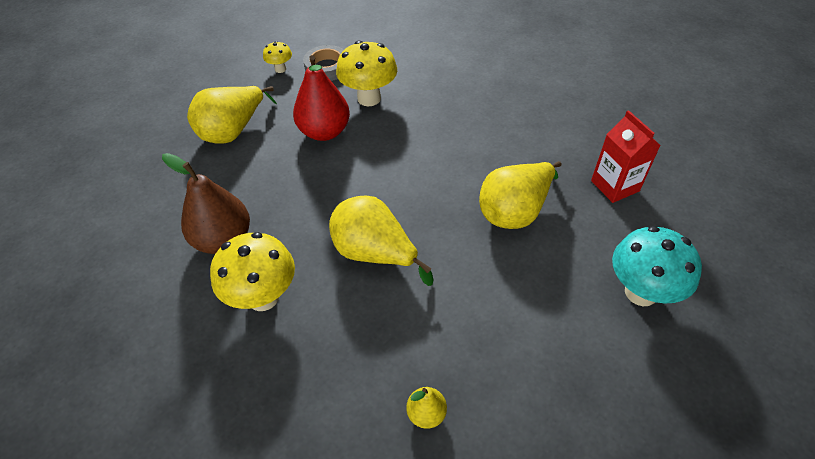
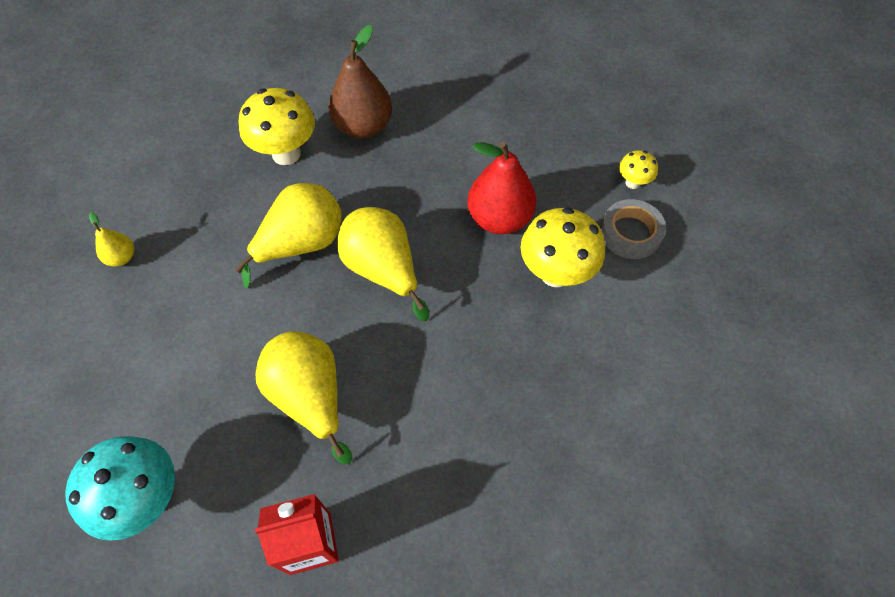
camera: 100 degrees right, 10 degrees up
yellow pear [187,86,277,144] -> yellow pear moved to [337,207,429,321]

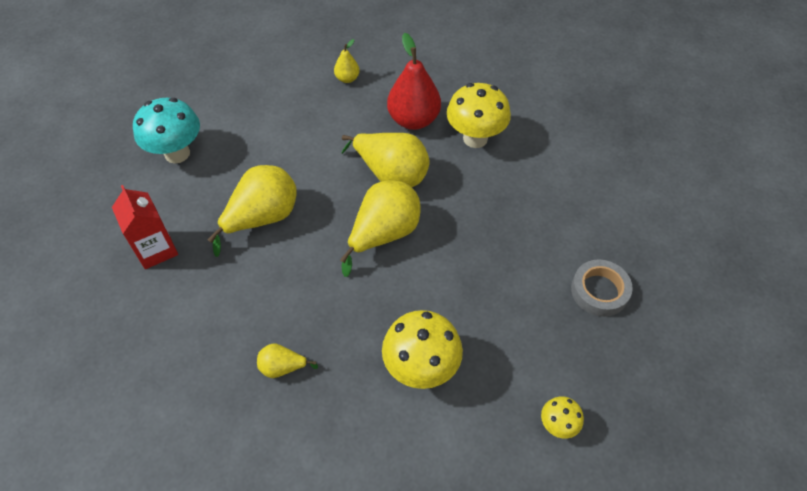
camera: 75 degrees right, 5 degrees down
brown pear [329,25,392,139] -> none
red pear [467,142,537,234] -> red pear moved to [387,33,441,130]
grey tape [601,199,666,259] -> grey tape moved to [571,260,633,317]
none -> yellow pear [257,343,318,378]

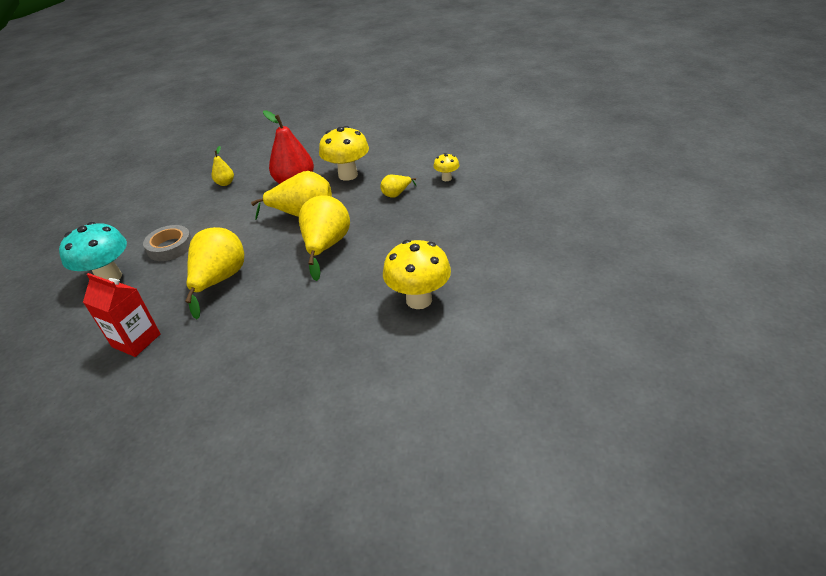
camera: 30 degrees left, 15 degrees down
yellow pear [257,343,318,378] -> yellow pear moved to [380,175,416,198]
yellow mushroom [541,396,584,439] -> yellow mushroom moved to [433,153,459,181]
grey tape [571,260,633,317] -> grey tape moved to [143,225,192,261]

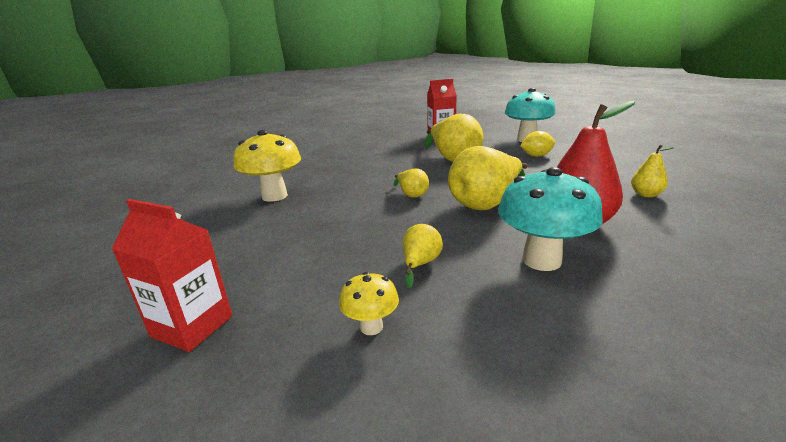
camera: 140 degrees right, 15 degrees down
grey tape [143,225,192,261] -> yellow lemon [520,131,555,157]
yellow pear [299,195,350,281] -> yellow pear [394,168,429,198], size x0.50
yellow mushroom [319,126,369,181] -> turquoise mushroom [498,167,603,271]
none -> red carton [112,199,233,352]

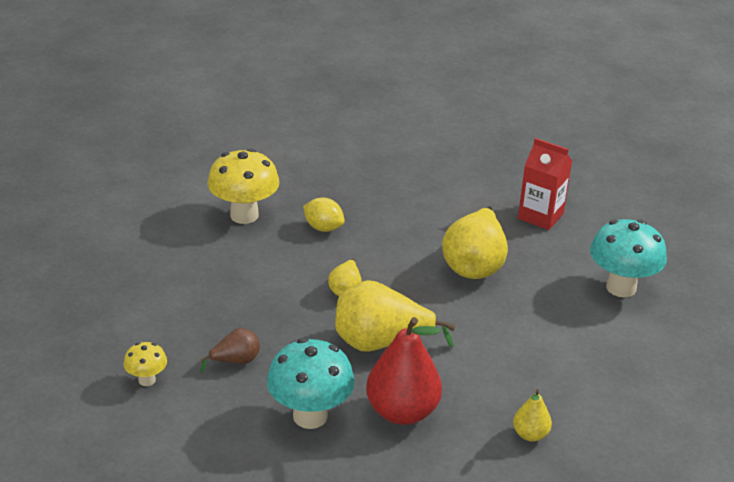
camera: 40 degrees right, 10 degrees up
red carton [112,199,233,352] -> none
yellow pear [403,224,443,288] -> brown pear [200,328,260,373]
yellow lemon [520,131,555,157] -> yellow lemon moved to [303,197,345,232]

